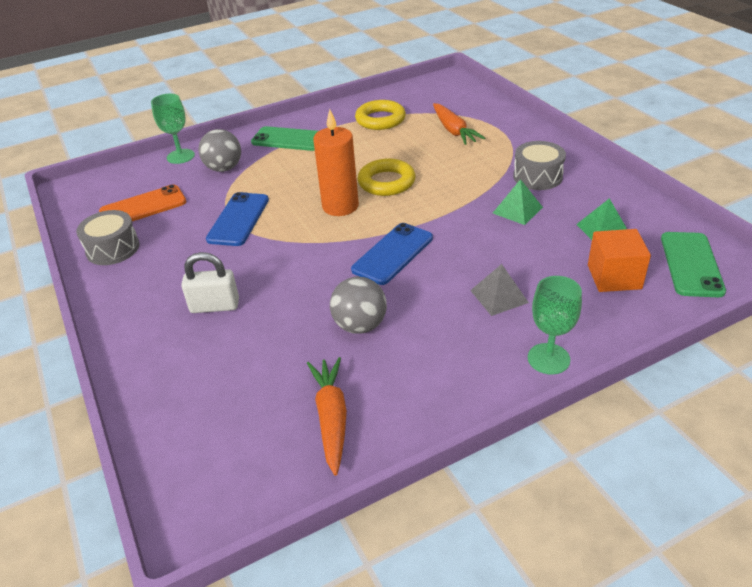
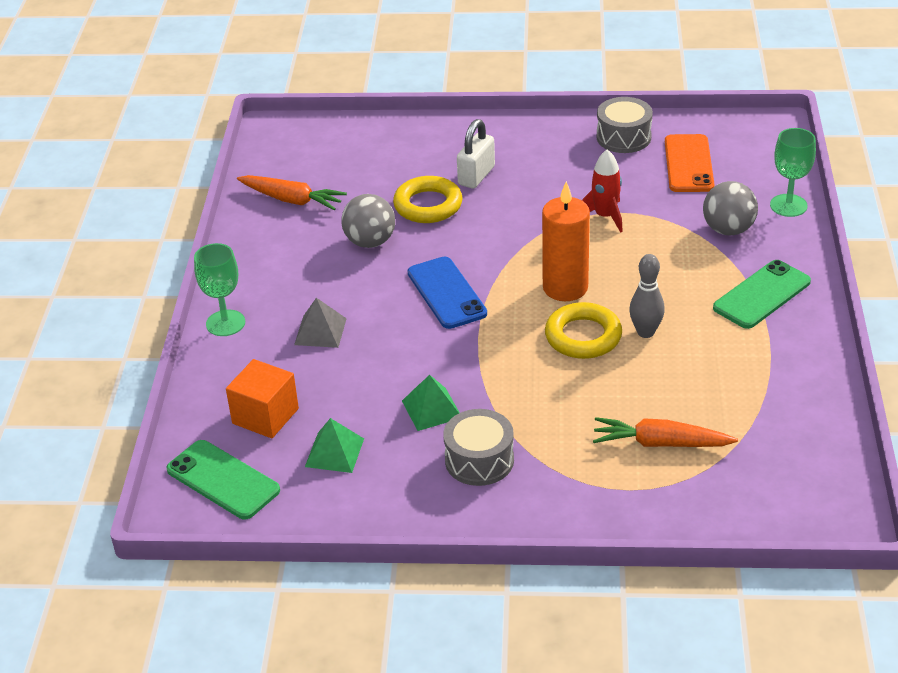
camera: 120 degrees right, 0 degrees up
blue phone [206,192,269,246] -> red rocket [582,149,623,233]
yellow ring [355,100,406,130] -> yellow ring moved to [393,176,462,223]
none -> grey bowling pin [629,254,665,338]

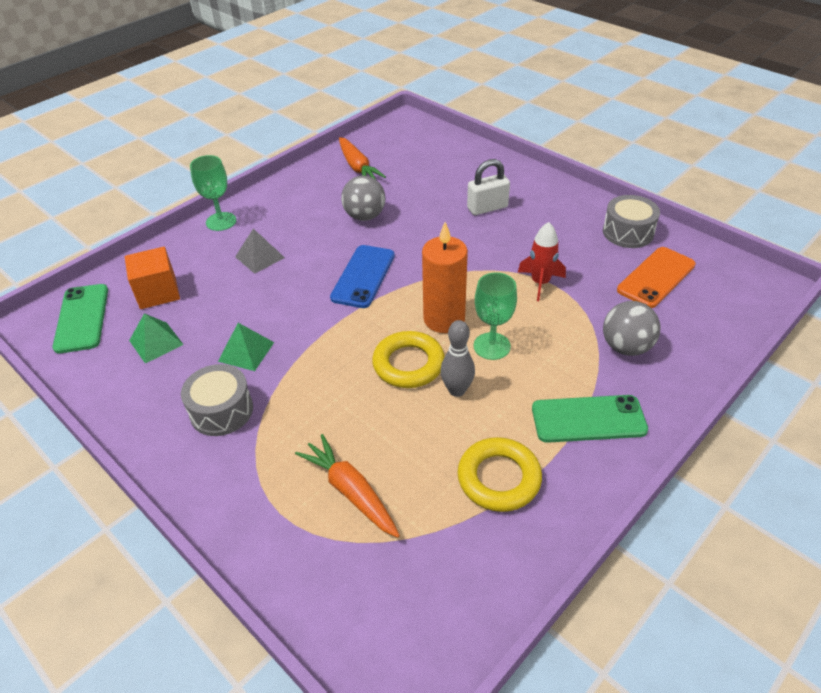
camera: 40 degrees right, 5 degrees up
yellow ring [393,176,462,223] -> yellow ring moved to [457,437,542,512]
green goblet [770,128,816,217] -> green goblet moved to [474,272,517,360]

